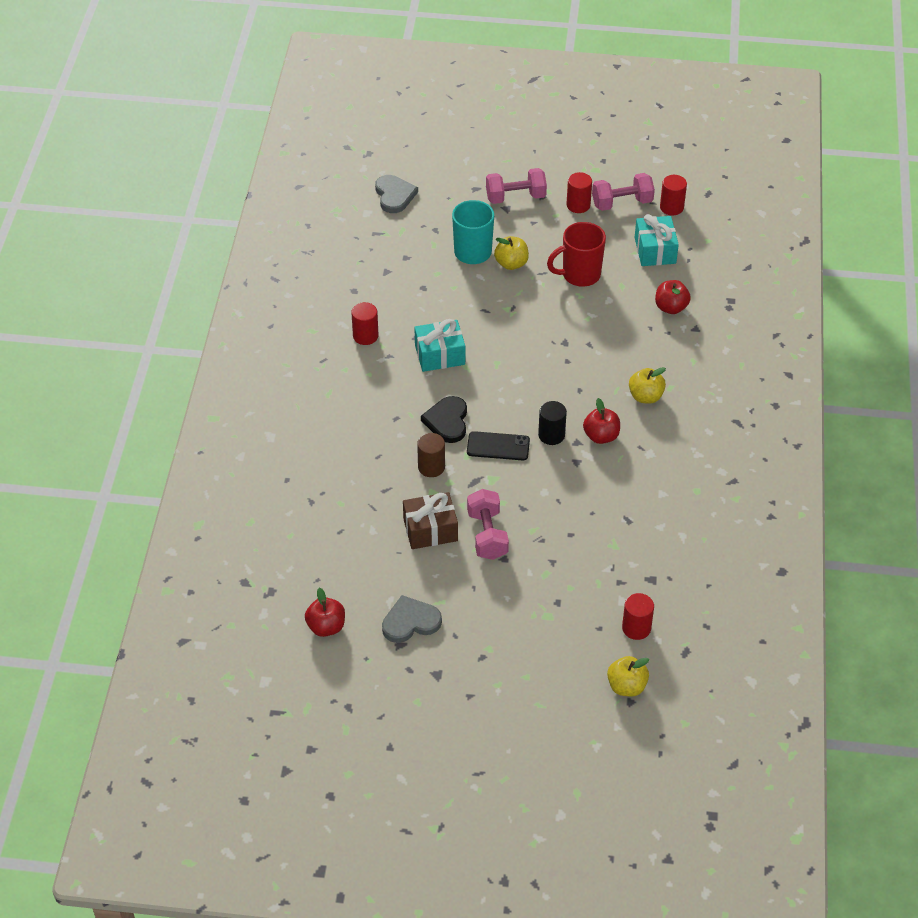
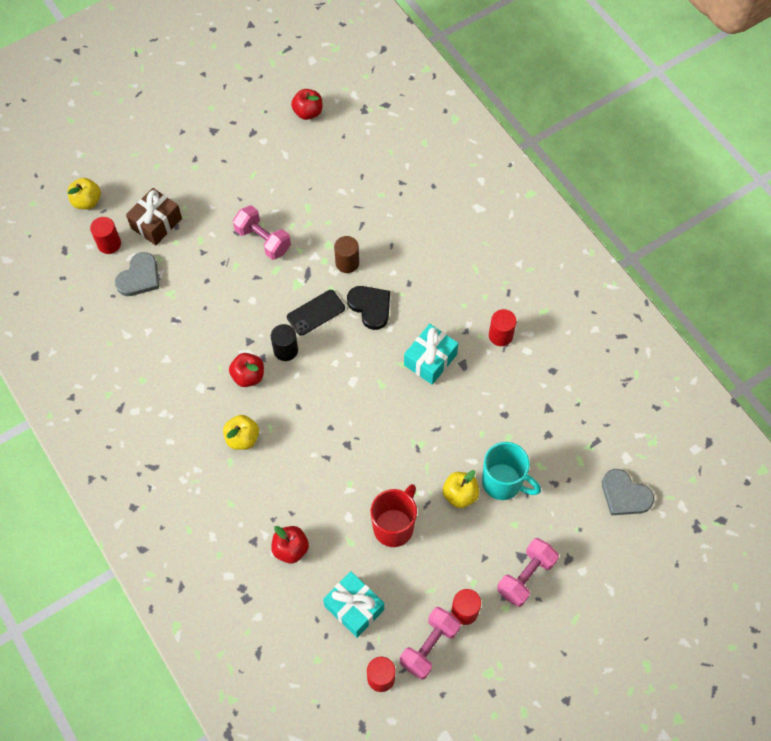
camera: 140 degrees right, 15 degrees up
grey heart [382,595,442,643] -> grey heart moved to [115,252,159,296]
brown gift [403,492,458,549] -> brown gift moved to [126,188,182,245]

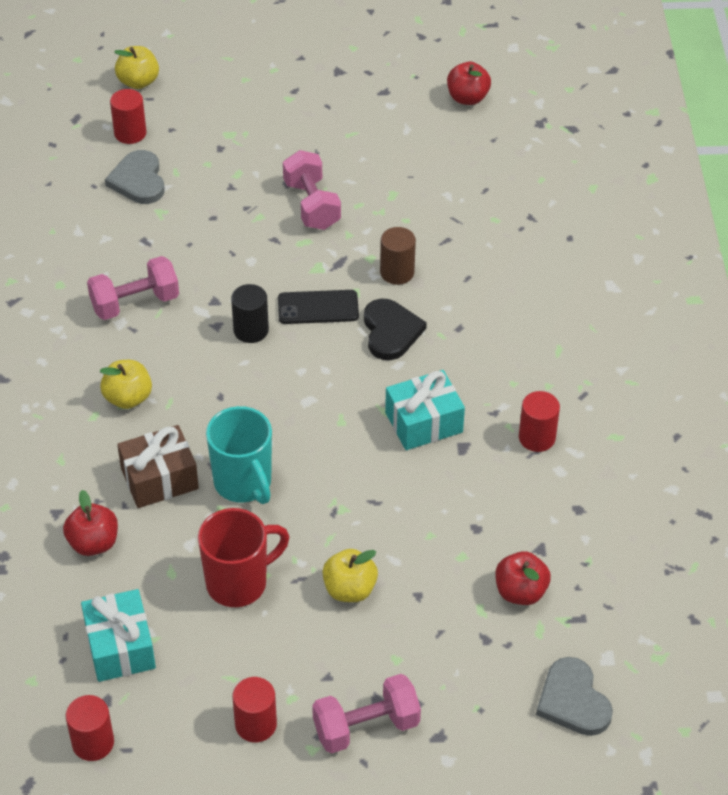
camera: 30 degrees right, 15 degrees down
grey heart [115,252,159,296] -> grey heart turned 105 degrees clockwise [105,150,165,204]
brown gift [126,188,182,245] -> brown gift moved to [117,425,199,508]
red apple [229,353,264,387] -> red apple moved to [495,551,551,605]
pink dumbbell [400,607,461,680] -> pink dumbbell moved to [87,256,179,320]
turquoise mug [482,442,541,500] -> turquoise mug moved to [206,406,272,504]

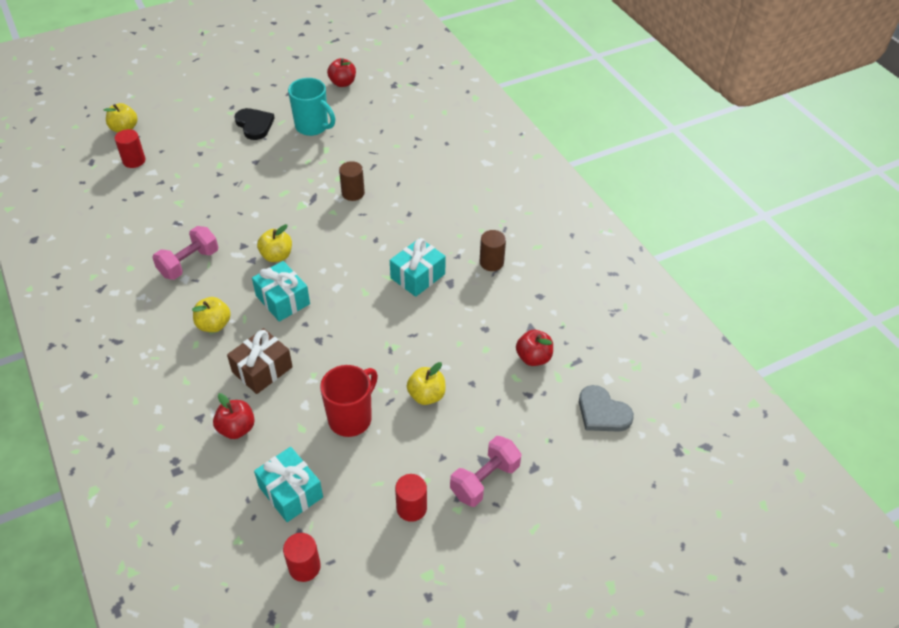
camera: 25 degrees left, 0 degrees up
grey heart [105,150,165,204] -> none
turquoise mug [206,406,272,504] -> turquoise mug moved to [288,78,335,136]
black cylinder [231,284,269,343] -> yellow apple [257,224,292,262]
black phone [278,290,359,324] -> none
pink dumbbell [283,150,341,230] -> none
black heart [364,299,427,360] -> black heart moved to [234,108,275,140]
red cylinder [519,391,560,452] -> brown cylinder [479,230,506,271]
none -> turquoise gift [252,261,310,322]

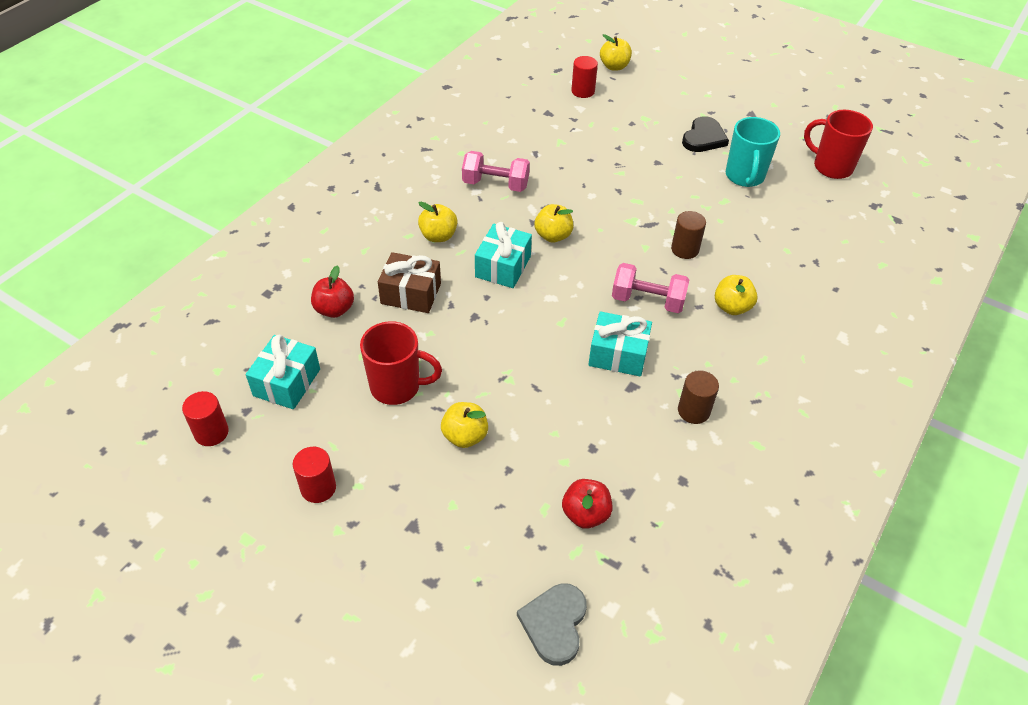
camera: 60 degrees right, 0 degrees up
red apple [327,58,356,87] -> red mug [804,110,873,179]
pink dumbbell [450,436,521,507] -> pink dumbbell moved to [612,263,689,313]
none -> yellow apple [715,275,758,315]

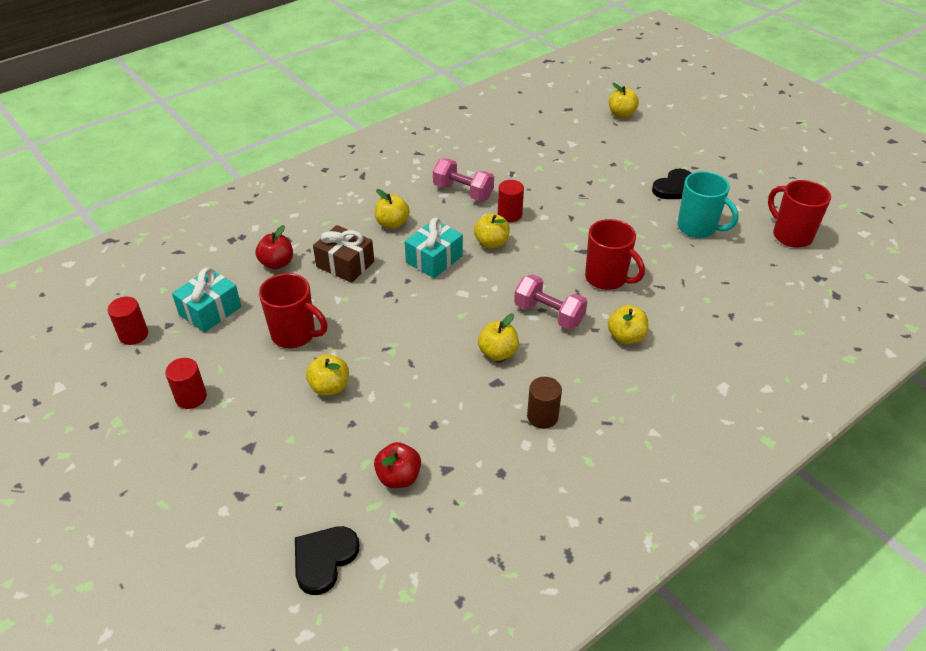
camera: 20 degrees right, 5 degrees down
grey heart [517,583,587,666] -> black heart [295,526,359,595]
red cylinder [571,56,598,98] -> red cylinder moved to [498,180,524,222]
turquoise gift [588,311,652,376] -> yellow apple [478,314,519,361]
brown cylinder [671,211,706,259] -> red mug [585,219,645,290]
turquoise mug [726,117,780,187] -> turquoise mug turned 75 degrees counterclockwise [678,171,739,238]

